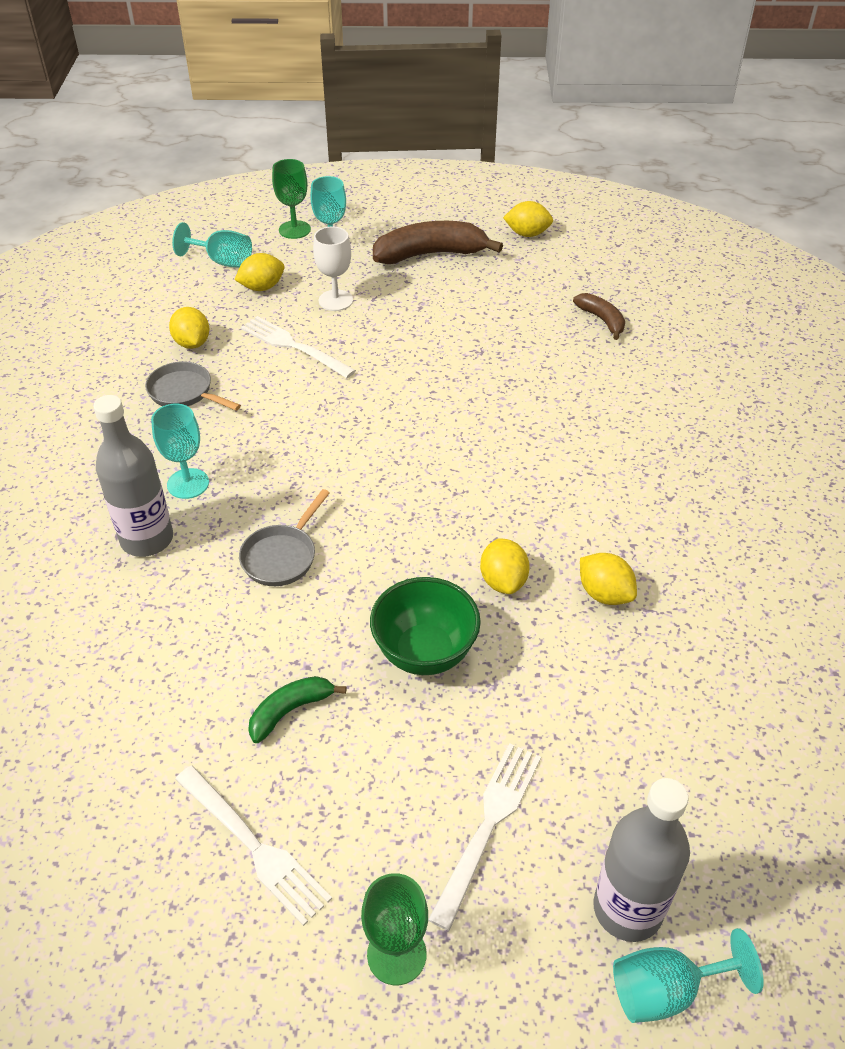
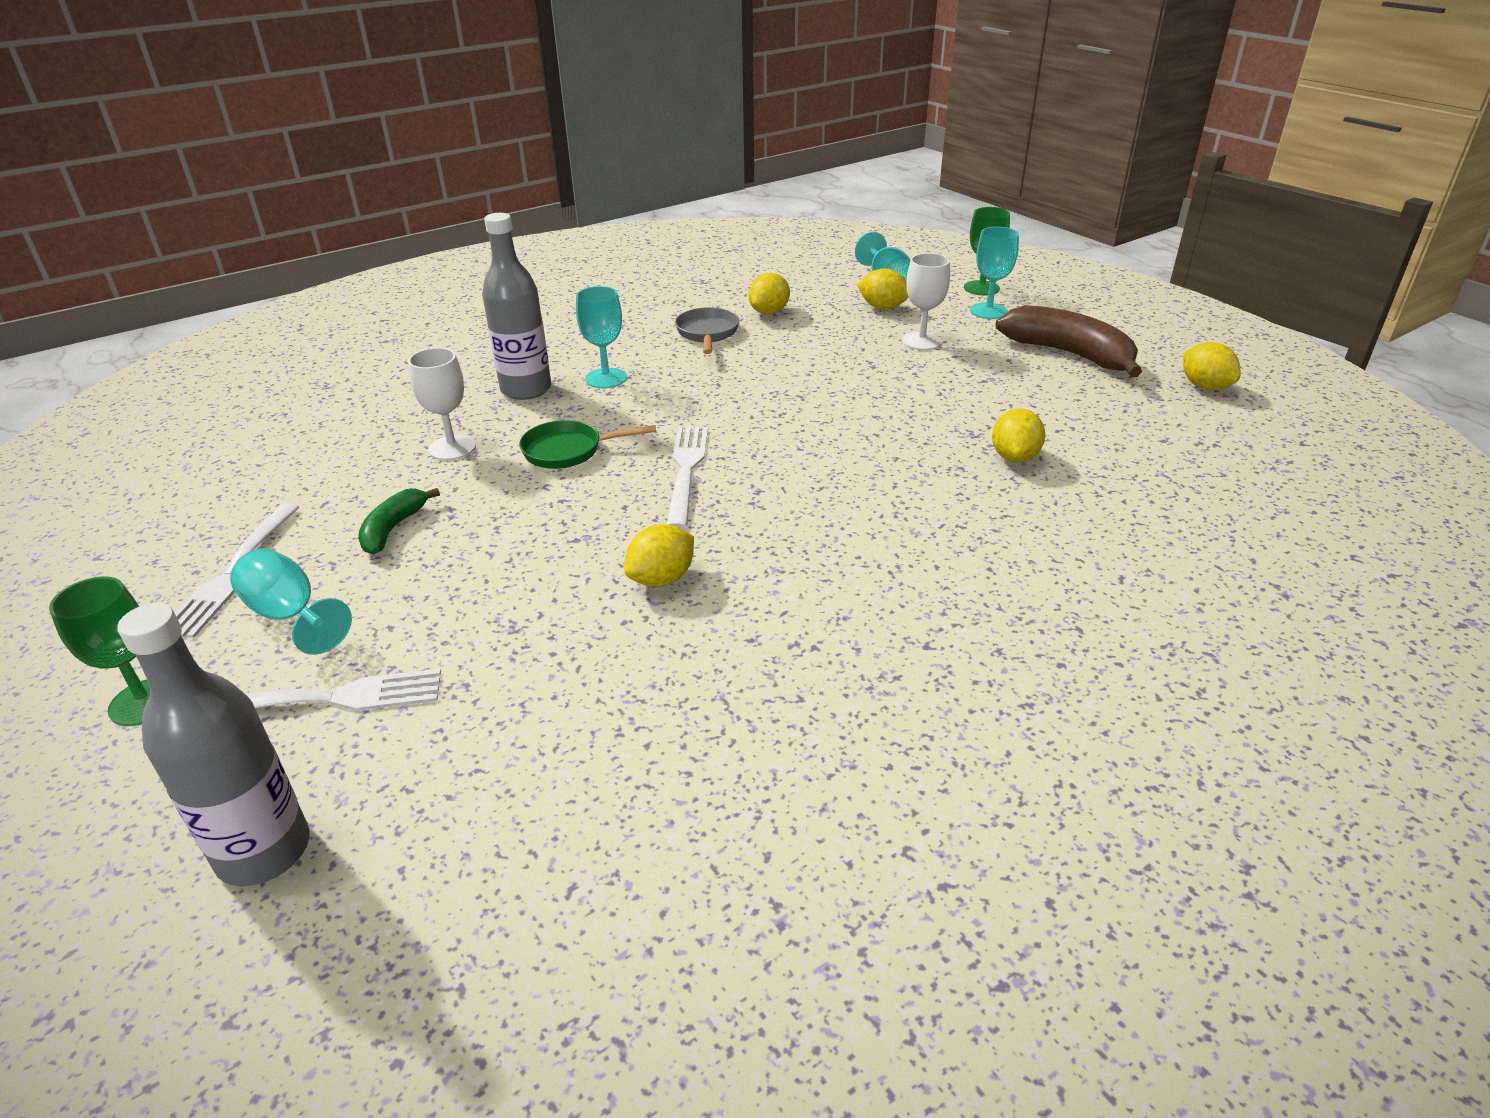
camera: 55 degrees right, 10 degrees down
grey pan [239,489,330,586] -> green pan [519,420,656,469]
white fork [241,316,356,378] -> white fork moved to [666,427,708,529]
green banana [248,676,346,743] -> green banana turned 90 degrees counterclockwise [358,488,440,554]
green bowl [370,577,481,675] -> none
brown banana [573,293,625,340] -> none
yellow lemon [580,553,637,605] -> yellow lemon moved to [992,409,1046,463]
turquoise goblet [613,928,764,1023] -> turquoise goblet moved to [230,548,352,655]
none -> white goblet [408,348,476,460]

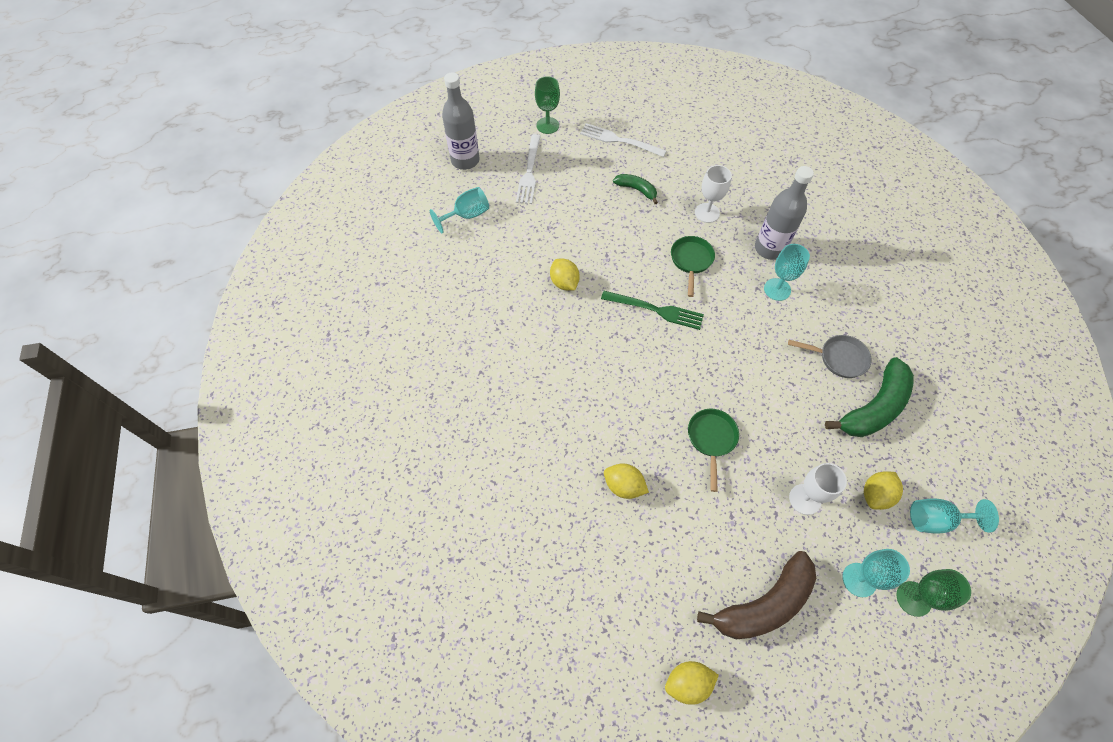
camera: 105 degrees right, 25 degrees up
turquoise goblet [230,548,352,655] -> turquoise goblet moved to [430,187,489,233]
white fork [666,427,708,529] -> green fork [601,291,704,330]
yellow lemon [749,273,790,314] -> green banana [825,357,914,437]
none -> green pan [688,409,739,492]

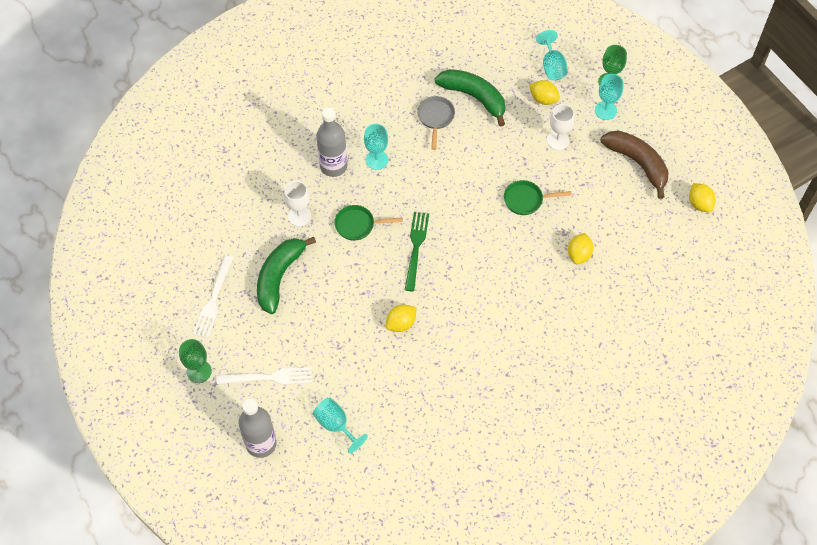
camera: 100 degrees left, 0 degrees up
green banana [613,174,658,204] -> green banana [257,237,316,314], size x1.85

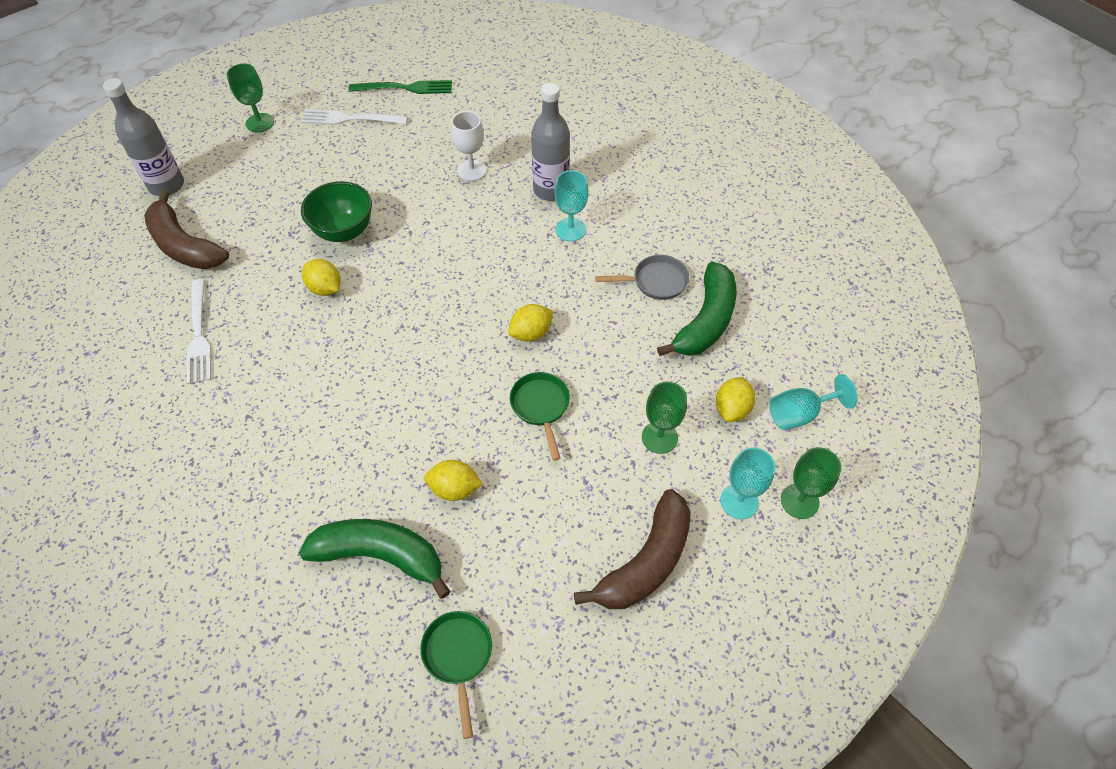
camera: 80 degrees right, 5 degrees down
white fork [217,367,312,385] -> white fork moved to [186,279,211,384]
green banana [257,237,316,314] -> green banana moved to [299,519,451,599]
turquoise goblet [313,397,368,454] -> brown banana [144,190,229,269]
green pan [334,205,403,241] -> green pan moved to [420,611,492,739]
green fork [405,212,429,291] -> green fork moved to [349,80,452,94]
white goblet [547,104,574,150] -> green goblet [642,382,687,454]
yellow lemon [689,183,716,212] -> yellow lemon moved to [508,304,553,342]
none -> green bowl [301,181,372,242]

